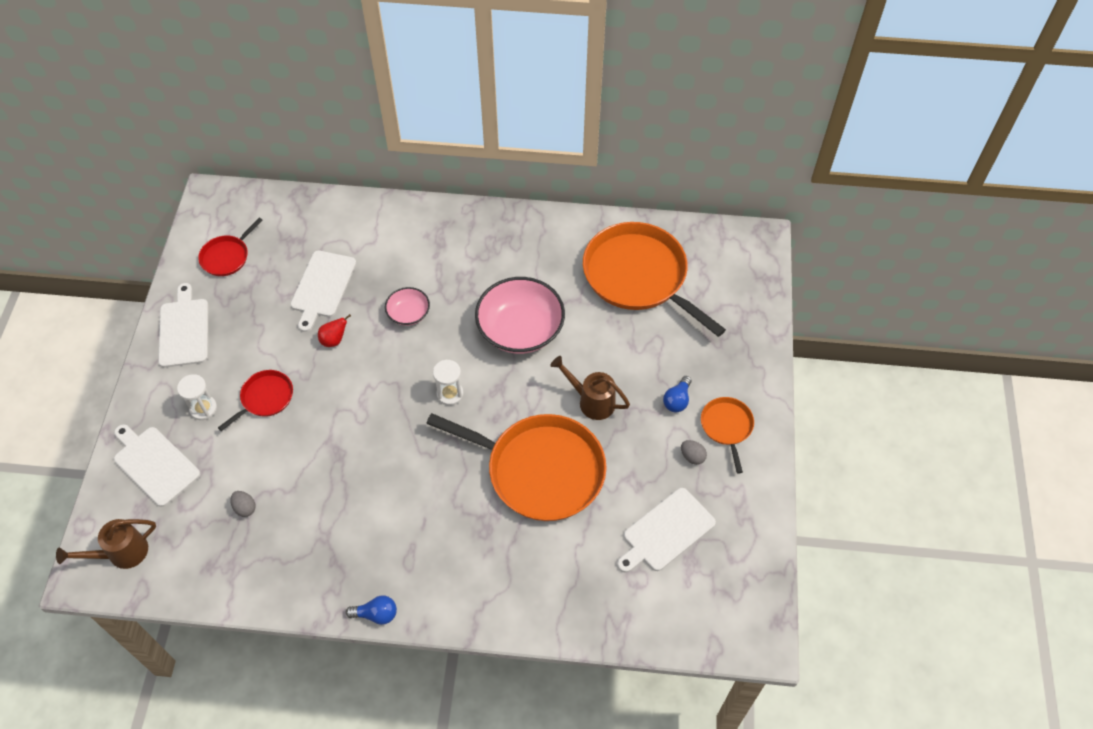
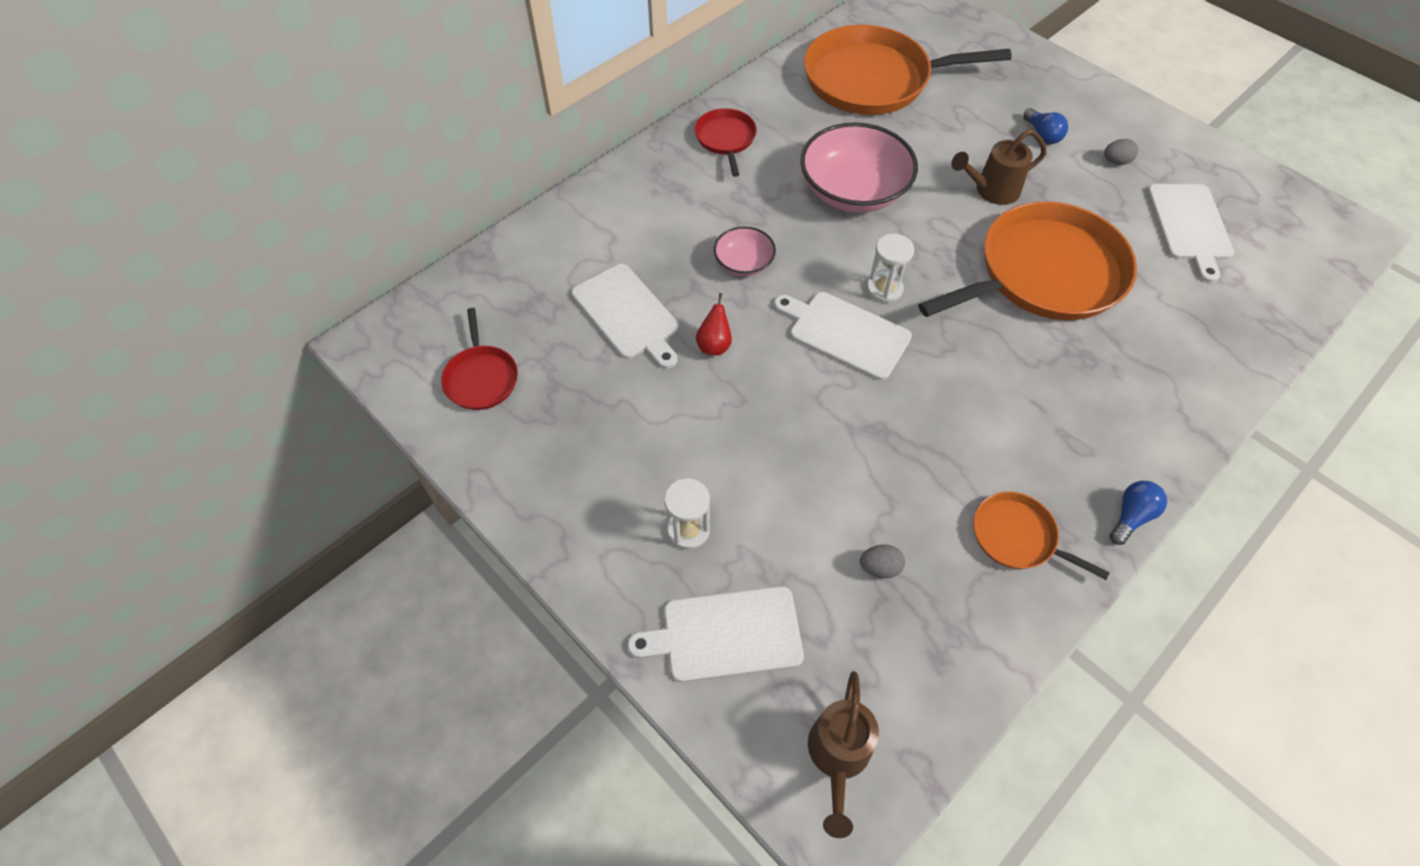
camera: 50 degrees left, 0 degrees up
white cutting board [158,283,208,367] -> white cutting board moved to [774,292,912,380]
red pan [218,370,293,431] -> red pan moved to [695,108,757,177]
orange pan [701,397,754,474] -> orange pan moved to [974,492,1110,580]

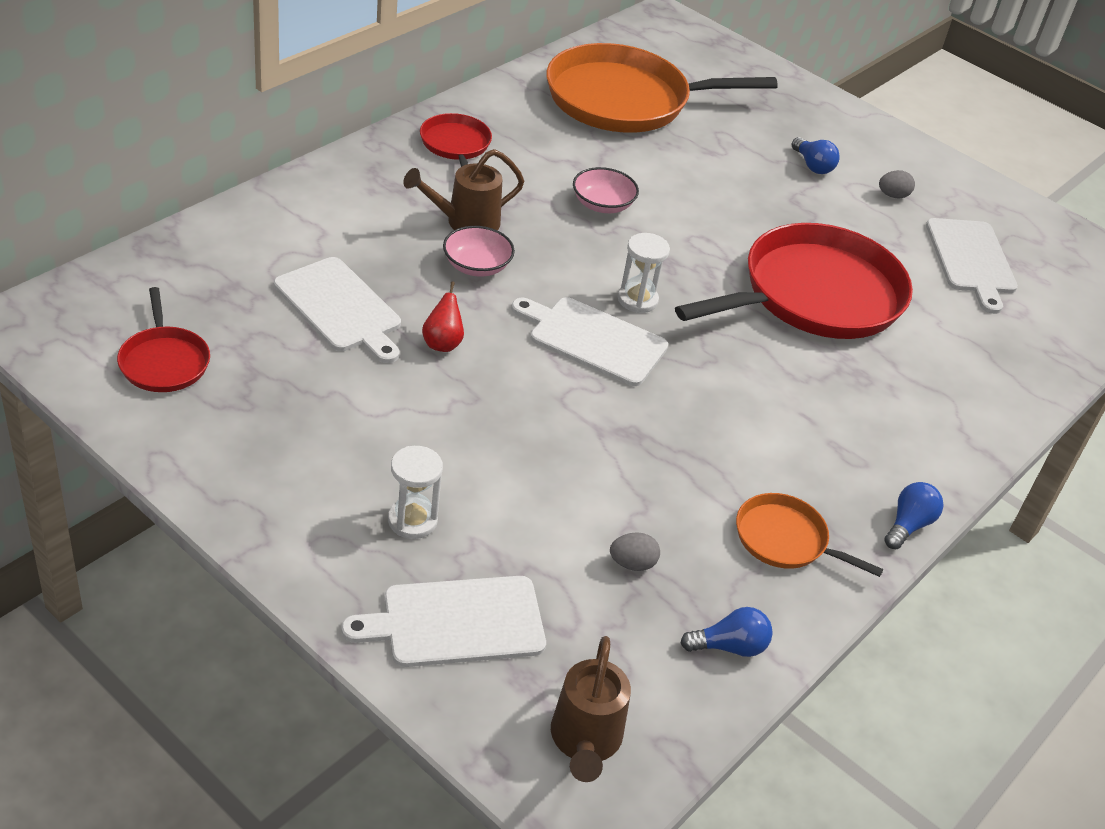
camera: 10 degrees left, 15 degrees down
pink bowl [800,122,918,213] -> pink bowl [573,167,639,213], size x0.51
orange pan [918,201,1137,320] -> red pan [675,223,913,339]
brown watering can [951,129,1047,205] -> brown watering can moved to [403,149,524,230]
none -> blue light bulb [681,607,773,657]

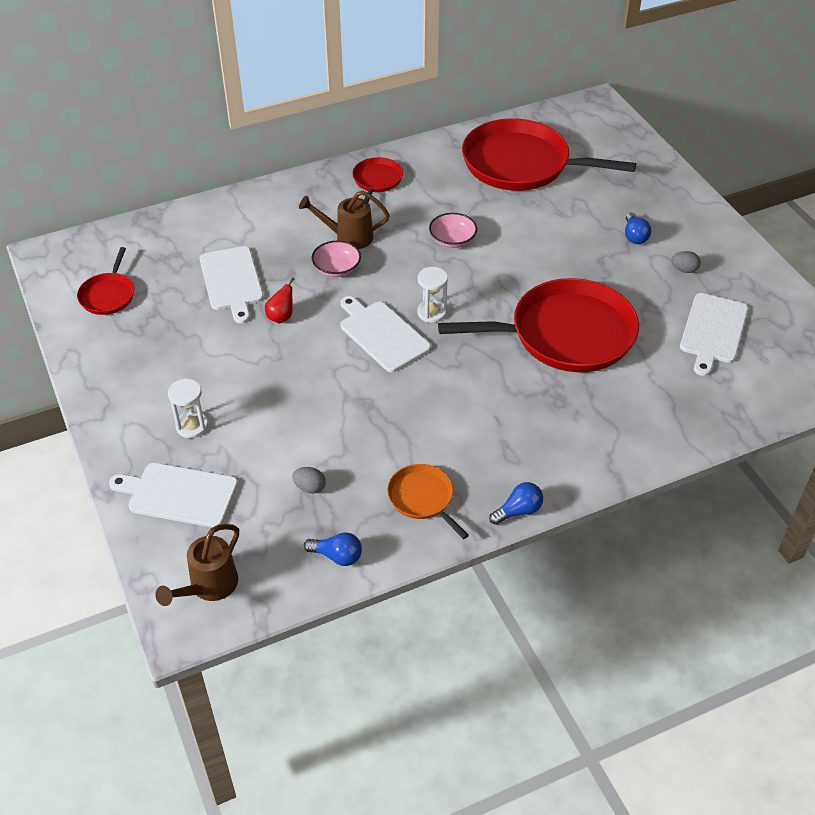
camera: 30 degrees right, 5 degrees up
orange pan [546,43,778,133] -> red pan [462,118,636,191]

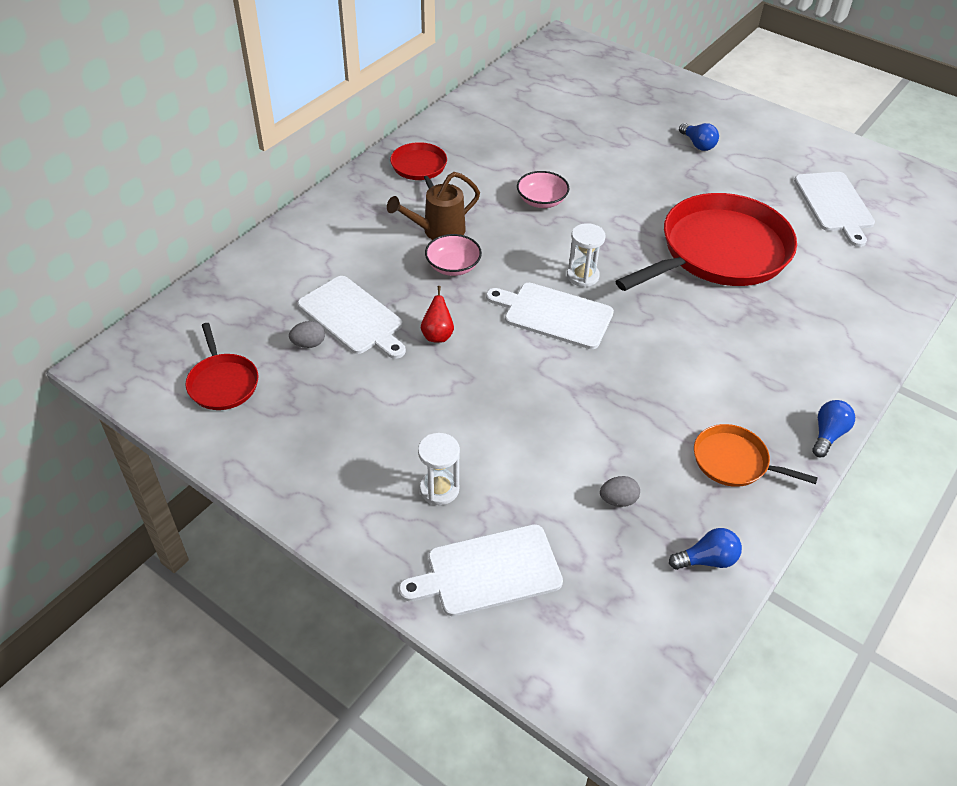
camera: 30 degrees left, 0 degrees up
brown watering can [155,524,239,606] -> none
red pan [462,118,636,191] -> none
grey egg [671,251,701,273] -> grey egg moved to [289,321,325,348]

